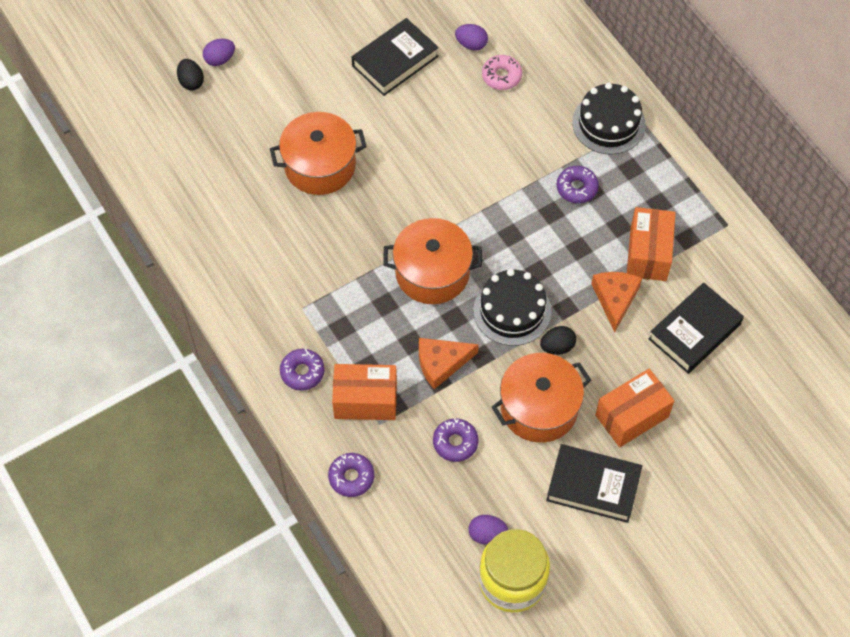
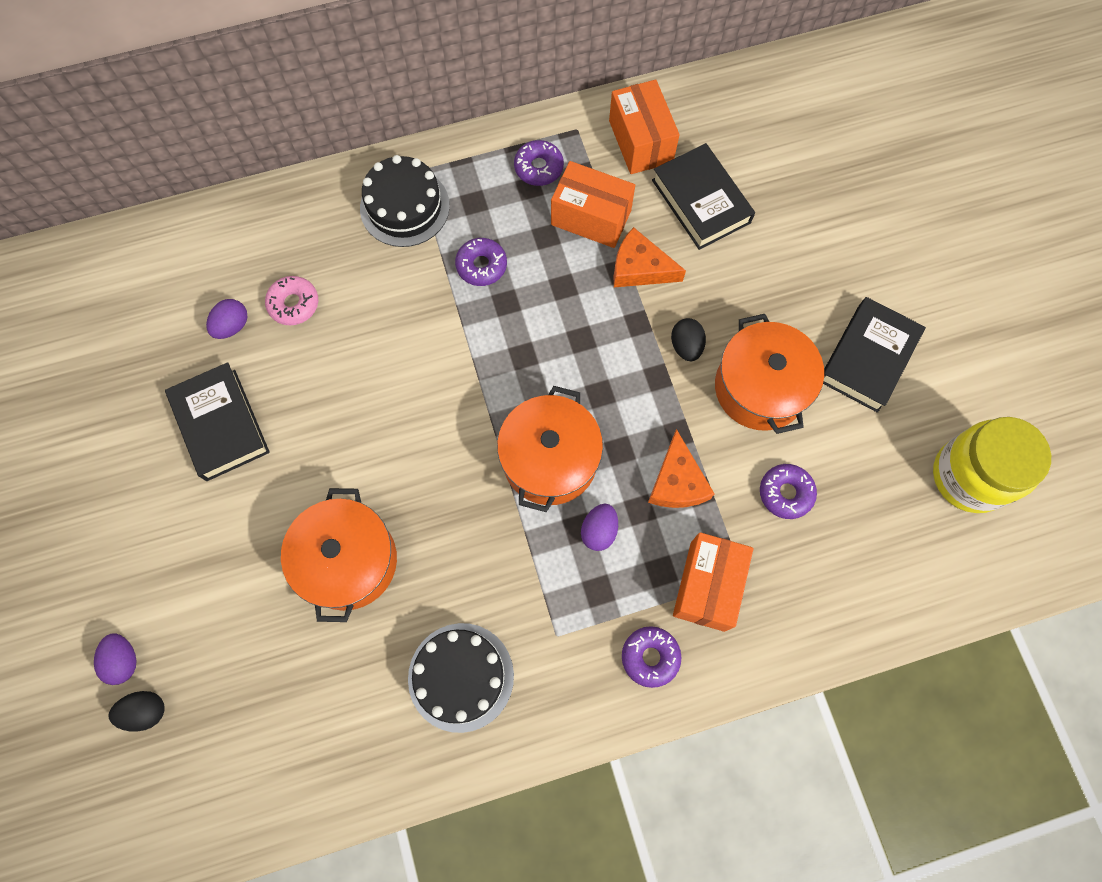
camera: 75 degrees left, 10 degrees up
purple donut [328,453,374,497] -> purple donut moved to [514,140,564,186]
purple egg [469,515,508,545] -> purple egg moved to [581,504,618,551]
black cake [473,269,551,346] -> black cake moved to [408,623,514,733]
orange box [595,369,674,447] -> orange box moved to [609,79,680,174]

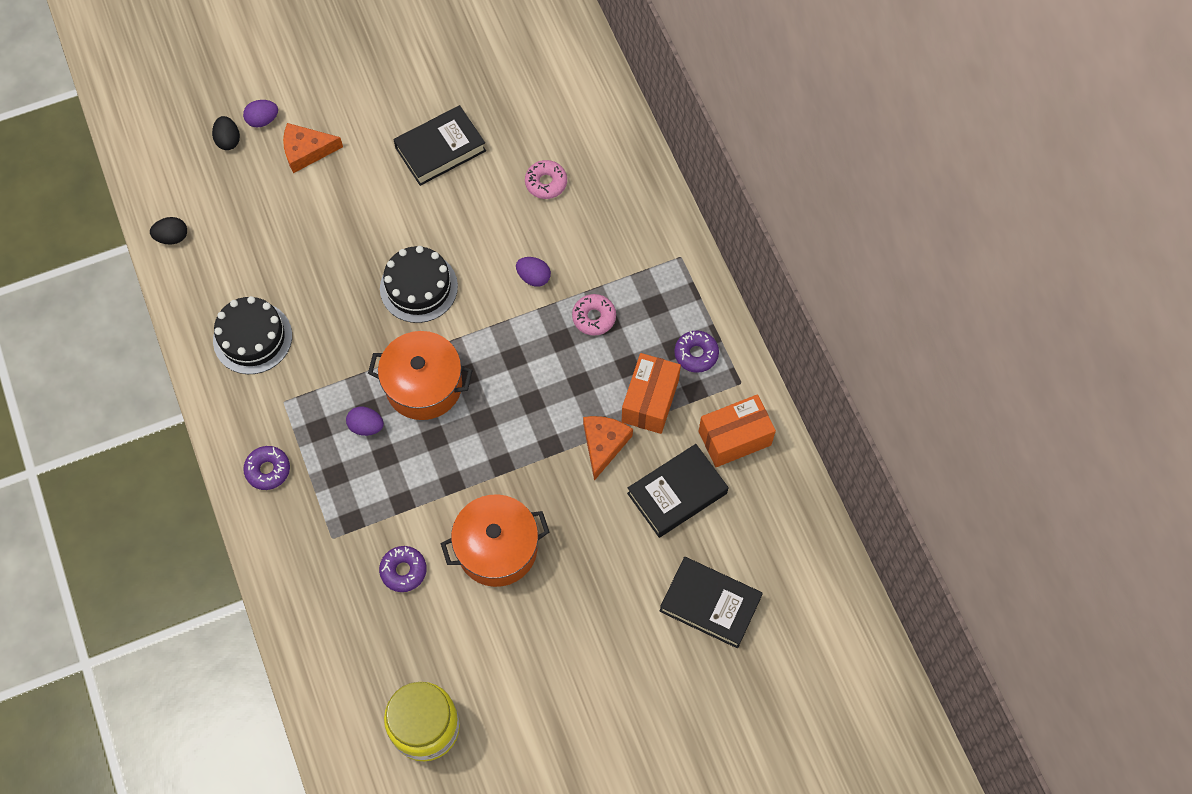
camera: 85 degrees right, 5 degrees down
purple egg [206,299,247,339] -> purple egg moved to [516,257,551,287]
orange pot [281,488,397,622] -> none
black cake [360,155,450,247] -> black cake moved to [380,246,458,323]
purple donut [455,238,507,286] -> pink donut [572,294,616,336]
orange cheese [648,429,714,508] -> orange cheese moved to [283,123,343,173]
black egg [671,318,706,361] -> black egg moved to [150,217,187,245]
orange box [673,532,753,632] -> none
black book [823,297,926,413] -> black book moved to [660,557,763,648]

